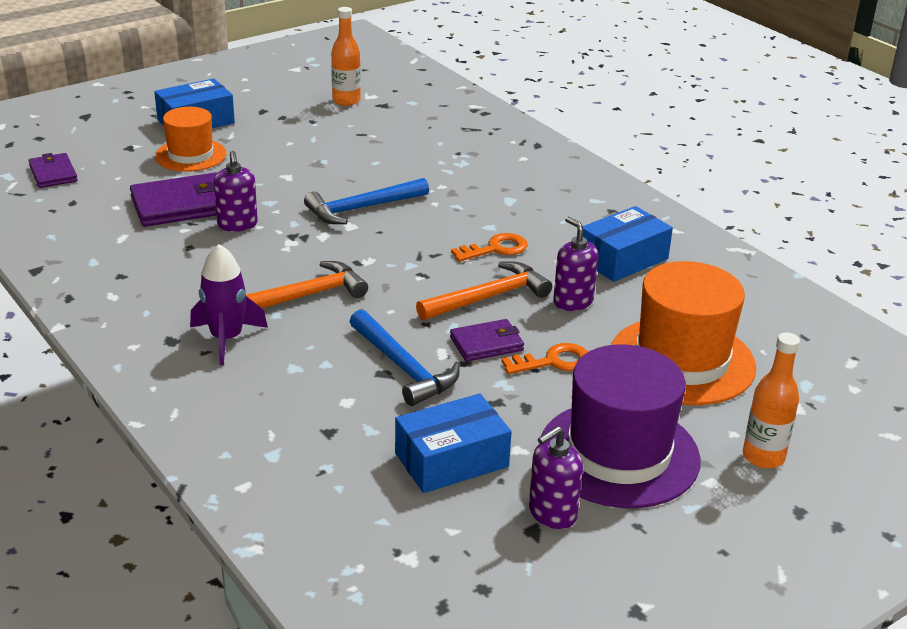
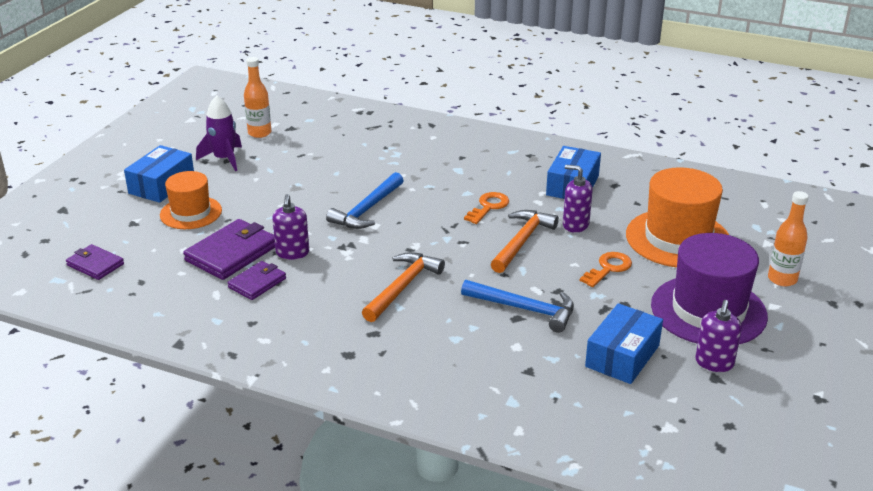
camera: 30 degrees left, 0 degrees up
purple rocket [190,244,268,365] -> purple rocket moved to [196,95,242,171]
purple soap dispenser [214,151,258,232] -> purple soap dispenser turned 45 degrees clockwise [272,194,309,260]
purple wallet [450,319,524,361] -> purple wallet moved to [227,261,286,300]

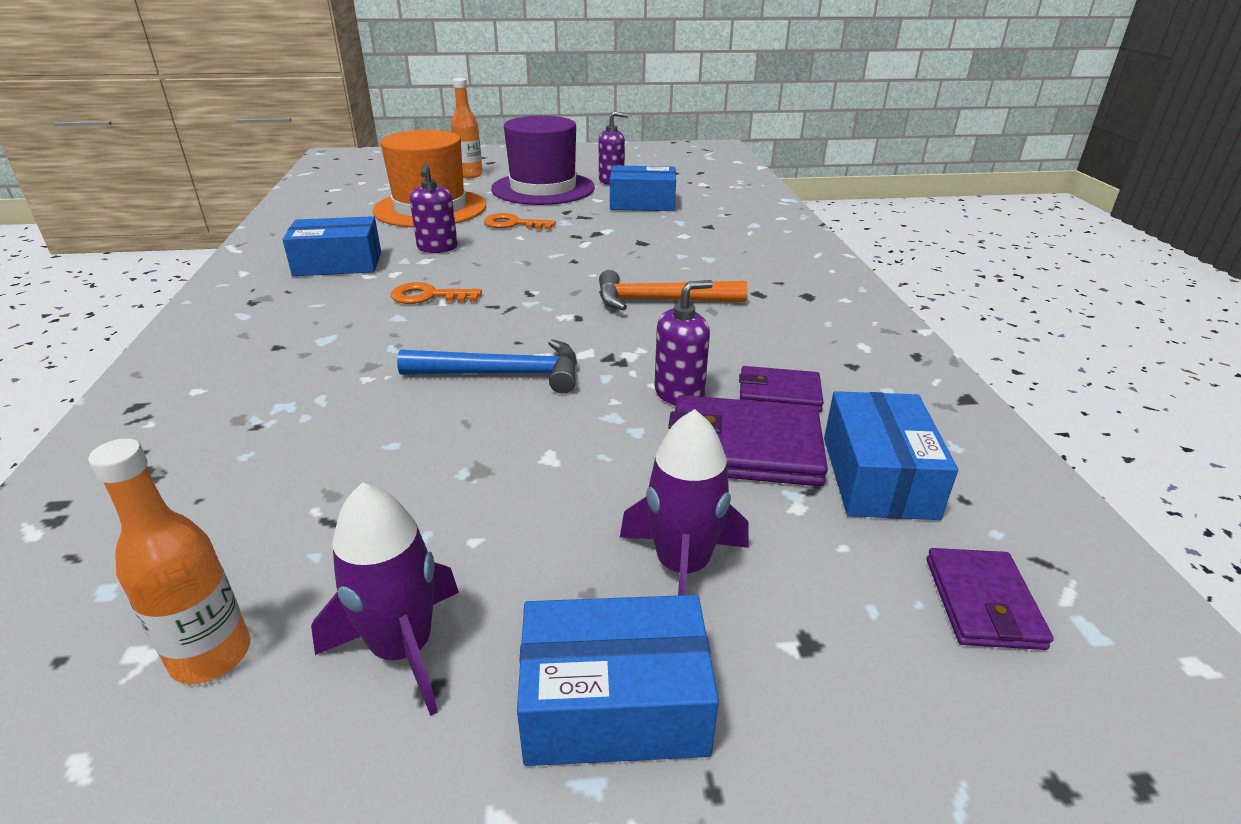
camera: 120 degrees left, 0 degrees up
orange hat [160,171,222,229] -> purple rocket [620,409,749,595]
blue hammer [461,280,574,333] -> none
orange hammer [491,210,559,273] -> none
none -> blue box [824,391,958,520]

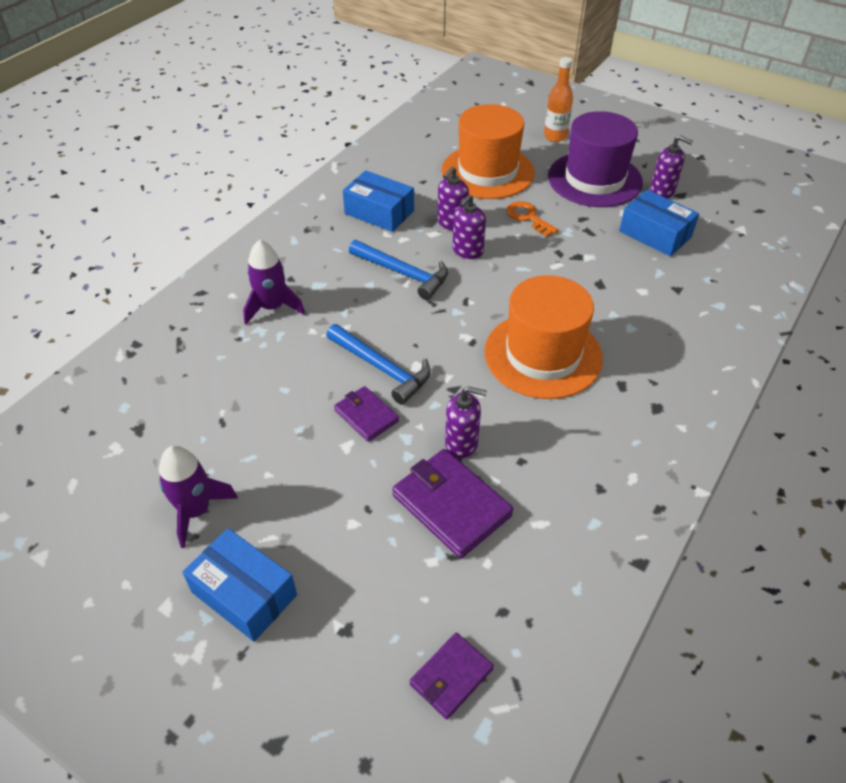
camera: 40 degrees right, 15 degrees up
orange bottle [88,438,250,684] -> none
orange key [391,282,482,304] -> blue hammer [349,240,448,300]
orange hammer [599,270,748,311] -> orange hat [485,275,603,399]
purple rocket [620,409,749,595] -> purple rocket moved to [243,239,305,325]
purple wallet [739,366,824,412] -> purple wallet moved to [334,386,399,442]
blue box [824,391,958,520] -> none
none -> purple soap dispenser [453,194,486,259]

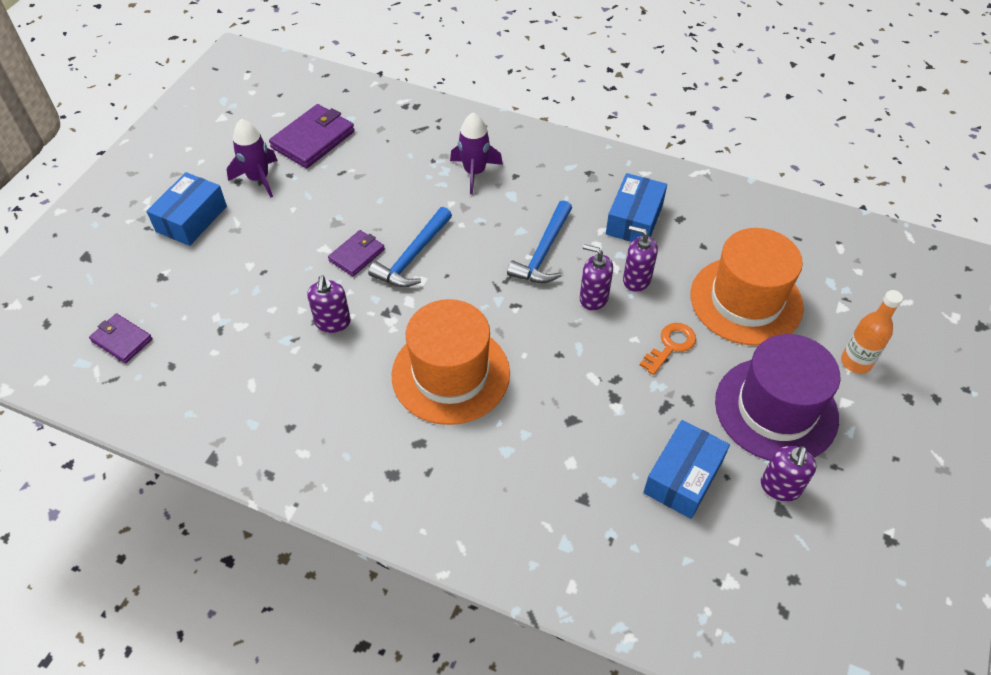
camera: 80 degrees right, 5 degrees up
purple wallet [392,449,513,558] -> purple wallet moved to [269,104,355,168]

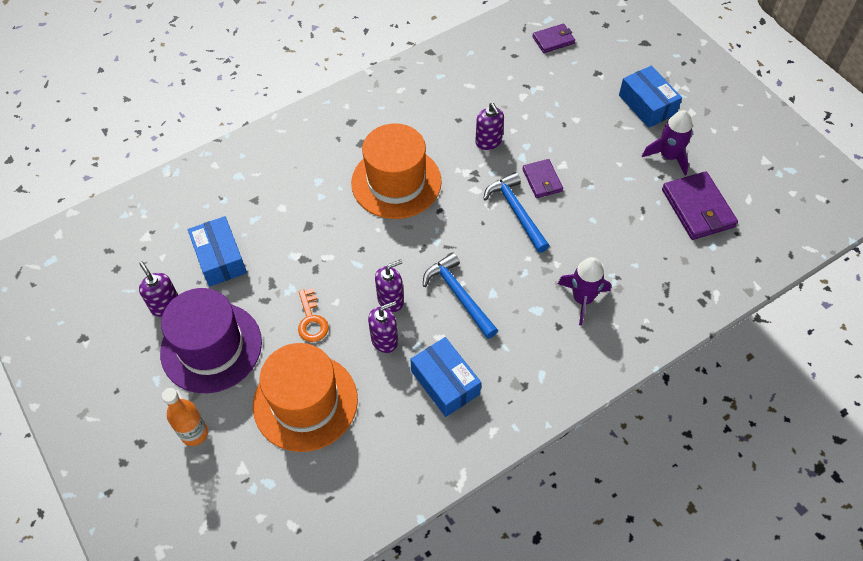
camera: 125 degrees right, 5 degrees up
purple soap dispenser [307,275,351,333] -> purple soap dispenser turned 150 degrees counterclockwise [475,103,504,150]

